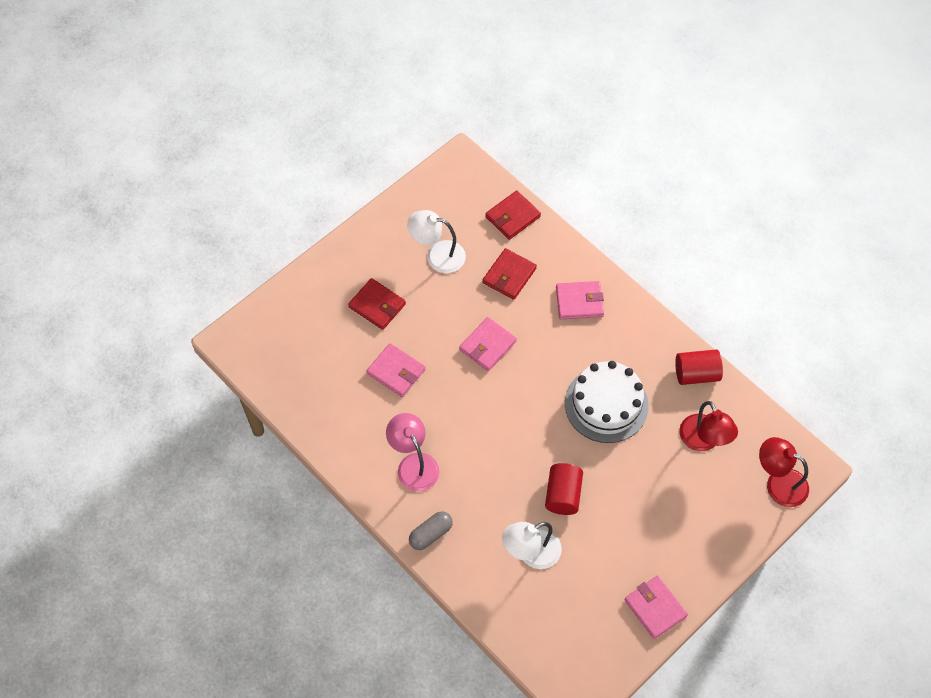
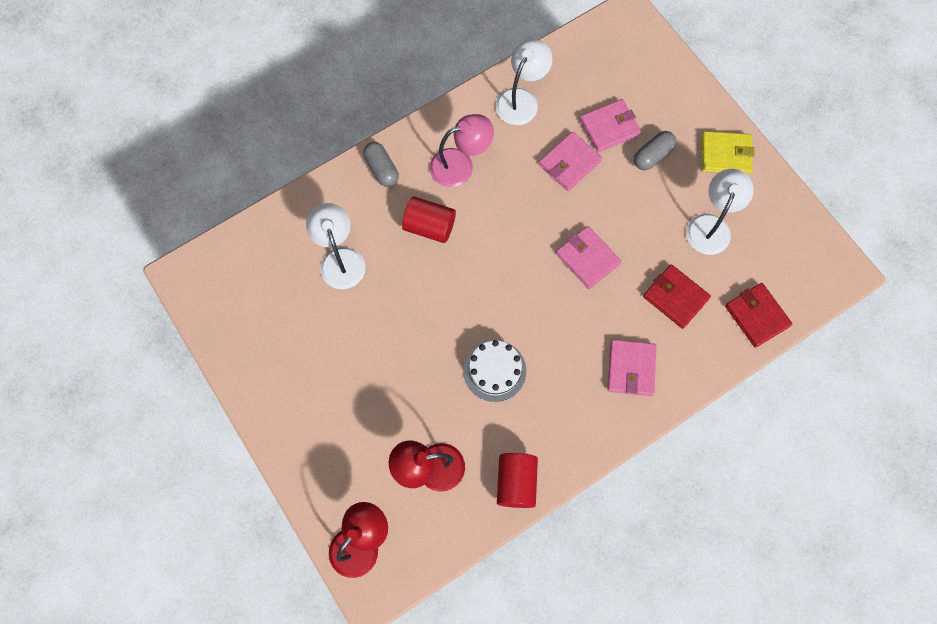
camera: 100 degrees right, 10 degrees up
red wallet [348,278,406,330] -> grey capsule [634,131,676,170]
red cylinder [545,463,583,515] -> red cylinder moved to [402,197,456,243]
white cake [565,361,649,443] -> white cake [463,340,526,402], size x0.66
pink wallet [624,576,688,639] -> pink wallet moved to [580,99,641,152]
none -> white lamp [496,39,552,125]
none -> yellow wallet [702,131,755,175]

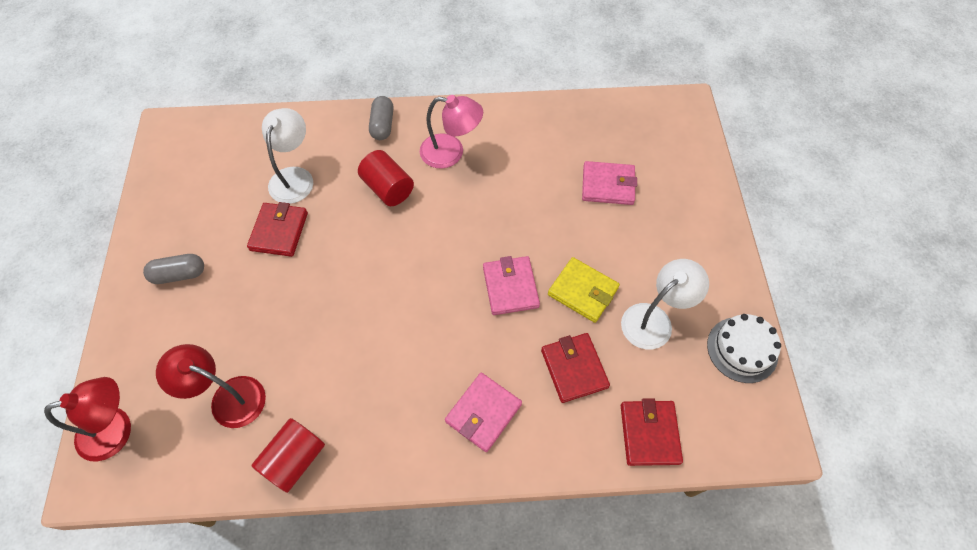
camera: 30 degrees right, 10 degrees down
white cake [463,340,526,402] -> white cake moved to [707,314,781,383]
white lamp [496,39,552,125] -> none
pink wallet [539,132,602,191] -> none
grey capsule [634,131,676,170] -> grey capsule moved to [143,254,204,284]
yellow wallet [702,131,755,175] -> yellow wallet moved to [548,257,620,323]
none -> red wallet [247,202,308,257]

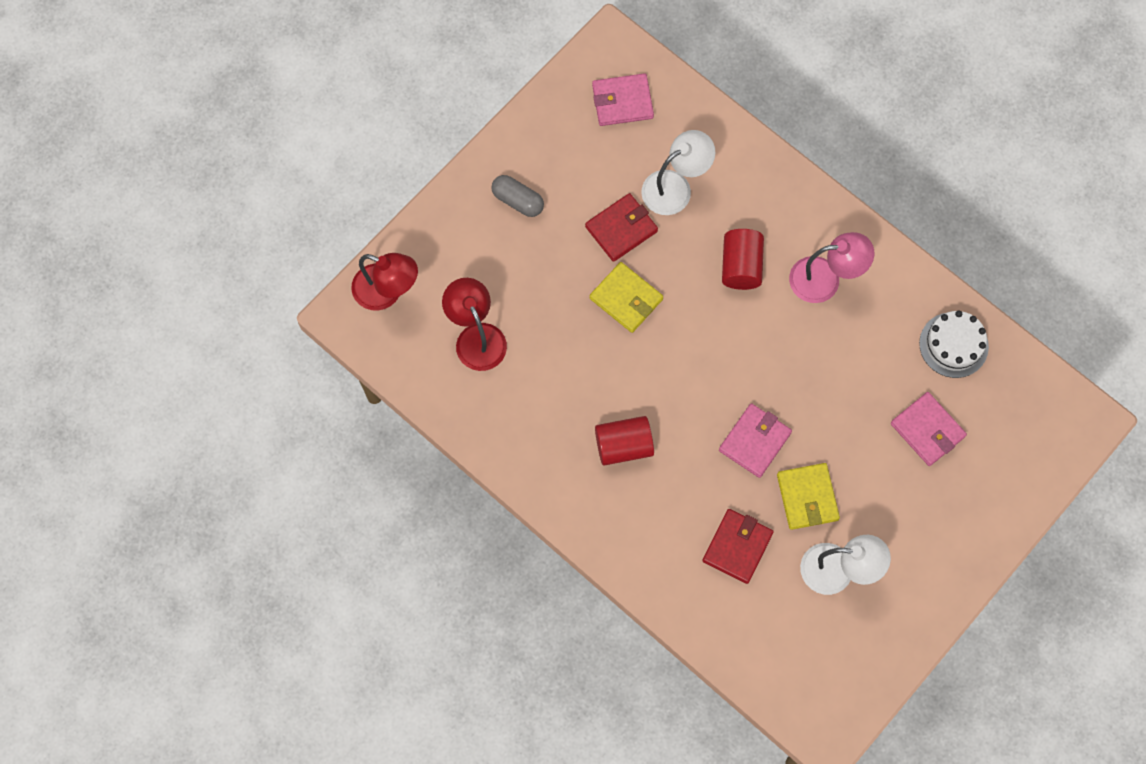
camera: 45 degrees right, 10 degrees up
red cylinder [251,418,325,493] -> red cylinder moved to [595,416,654,466]
grey capsule [369,96,393,140] -> none
pink lamp [420,95,483,168] -> pink lamp turned 60 degrees counterclockwise [789,232,874,303]
pink wallet [445,373,522,452] -> pink wallet moved to [592,73,654,126]
red wallet [621,398,683,466] -> none
white cake [707,314,781,383] -> white cake moved to [919,311,989,378]
none -> yellow wallet [590,262,663,333]

